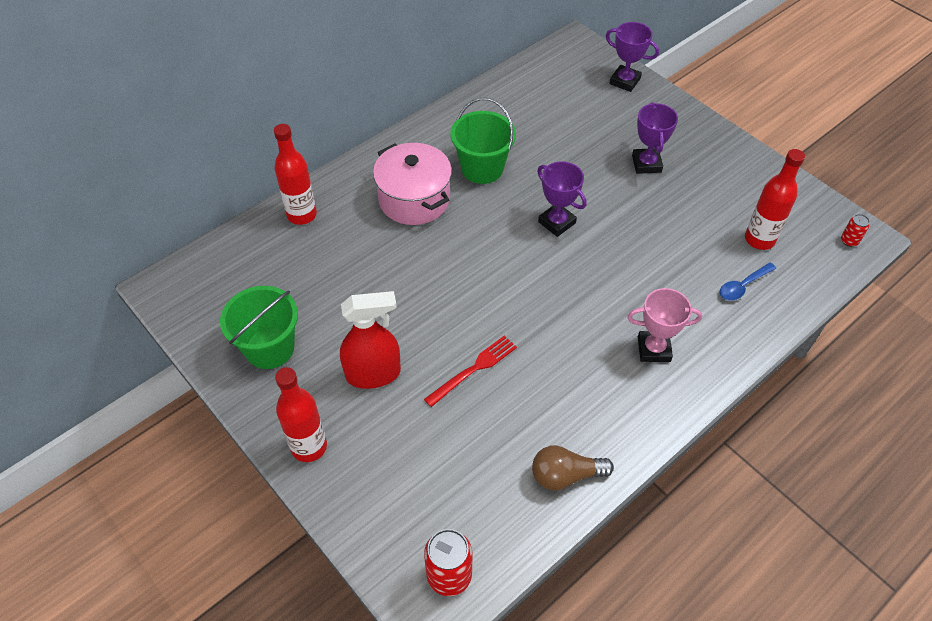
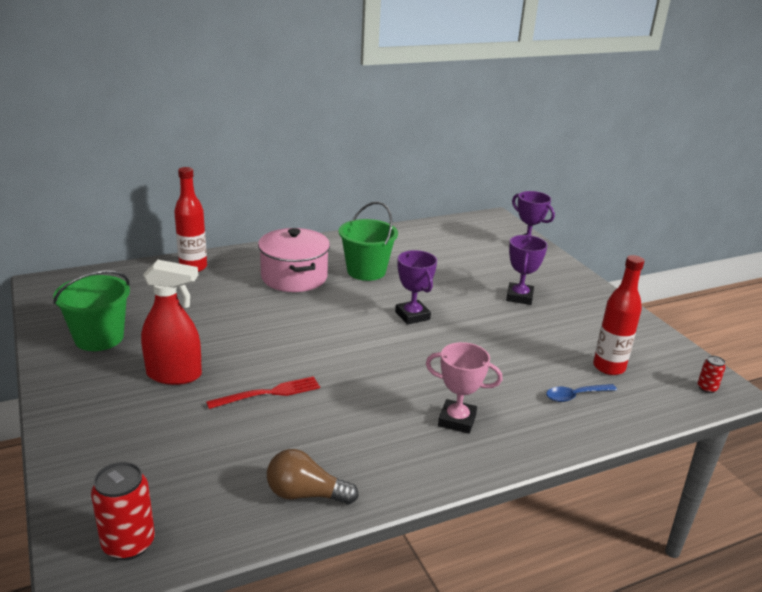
camera: 15 degrees right, 25 degrees down
red bottle [275,367,327,462] -> none

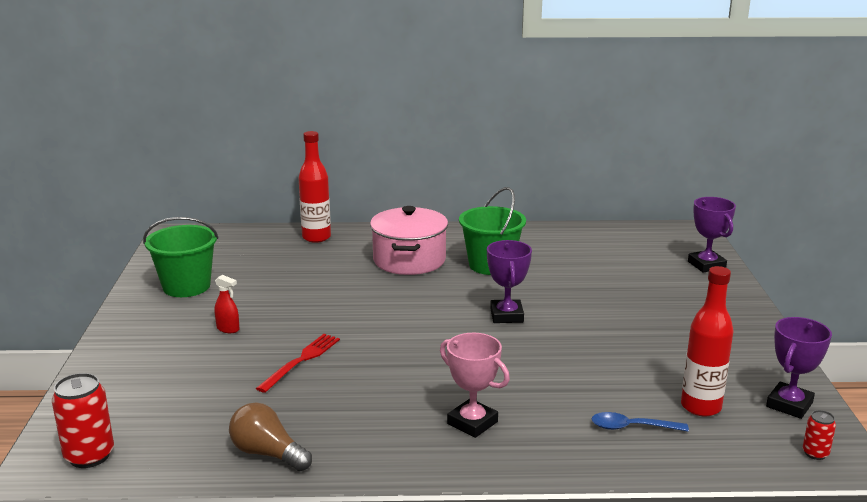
camera: 25 degrees right, 5 degrees down
red spray bottle [141,260,202,385] -> red spray bottle [214,275,240,333], size x0.46
red fork [206,376,320,409] -> red fork turned 60 degrees counterclockwise [256,334,340,393]
purple trophy [506,235,548,305] -> purple trophy moved to [766,317,832,419]

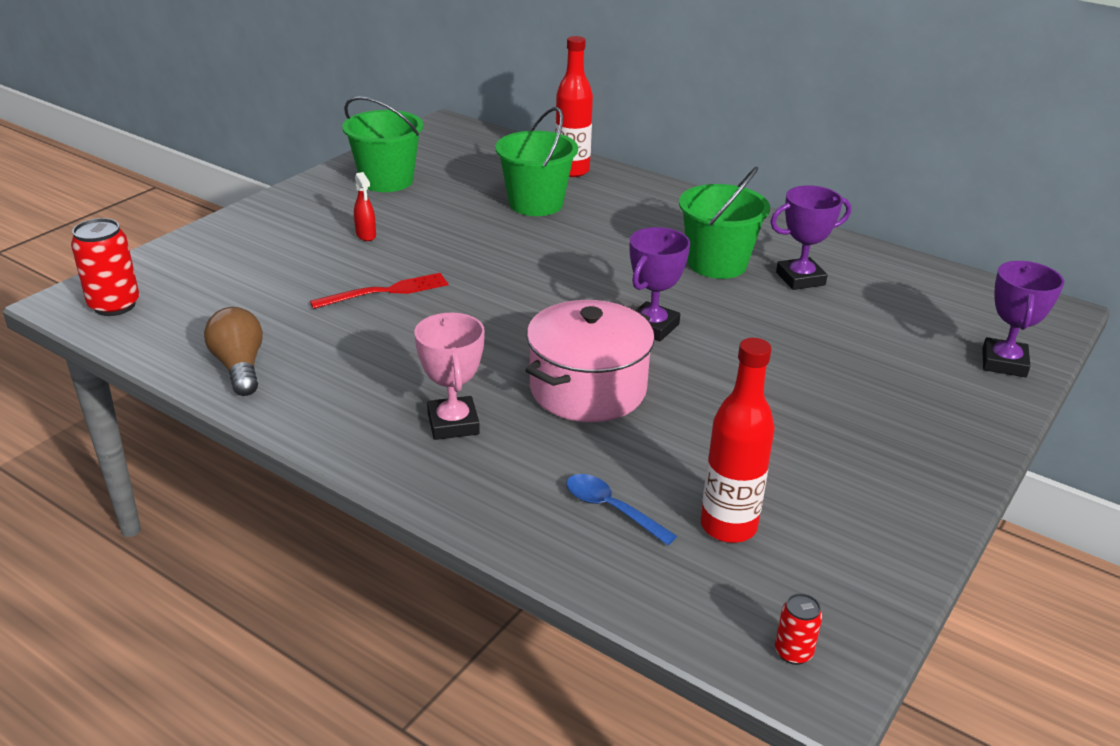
camera: 35 degrees right, 10 degrees up
pink pot [370,206,448,275] -> pink pot moved to [525,300,655,422]
purple trophy [766,317,832,419] -> purple trophy moved to [770,185,851,290]
none -> green bucket [495,107,578,216]

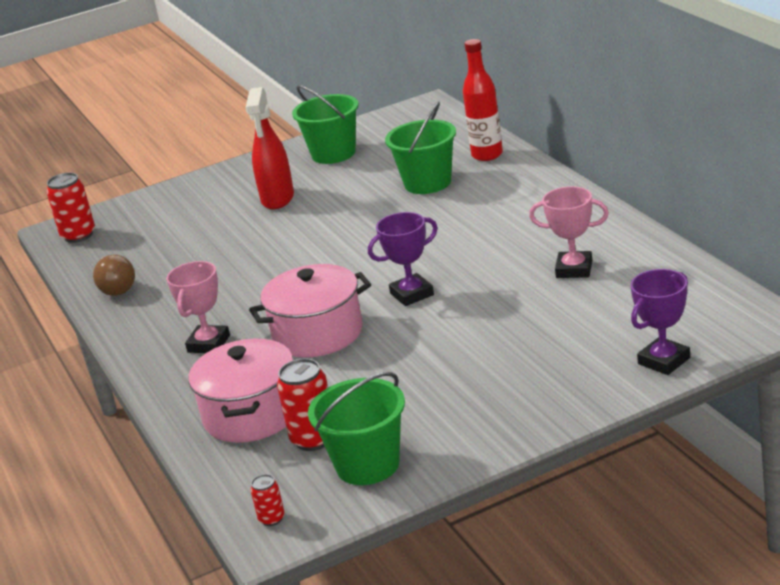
camera: 35 degrees right, 5 degrees down
brown light bulb [204,307,263,396] -> brown light bulb turned 150 degrees clockwise [93,255,135,296]
red fork [310,273,448,309] -> none
red spray bottle [354,172,376,241] -> red spray bottle [245,87,294,209], size x2.17
blue spoon [566,474,677,545] -> pink pot [189,339,293,443]
green bucket [679,167,770,279] -> green bucket moved to [308,372,405,485]
red bottle [701,338,775,543] -> red can [277,358,328,451]
purple trophy [770,185,851,290] -> pink trophy [529,186,609,278]

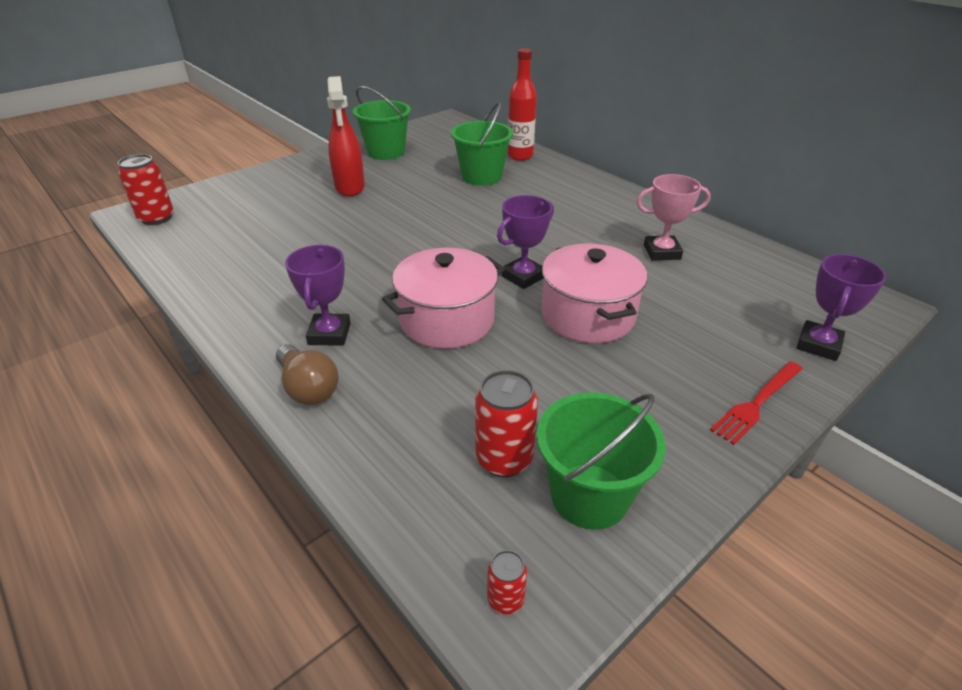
camera: 20 degrees left, 10 degrees up
brown light bulb [93,255,135,296] -> brown light bulb moved to [276,344,339,405]
pink trophy [166,261,230,353] -> purple trophy [285,245,351,346]
pink pot [189,339,293,443] -> pink pot moved to [542,244,647,343]
none -> red fork [710,361,803,445]

